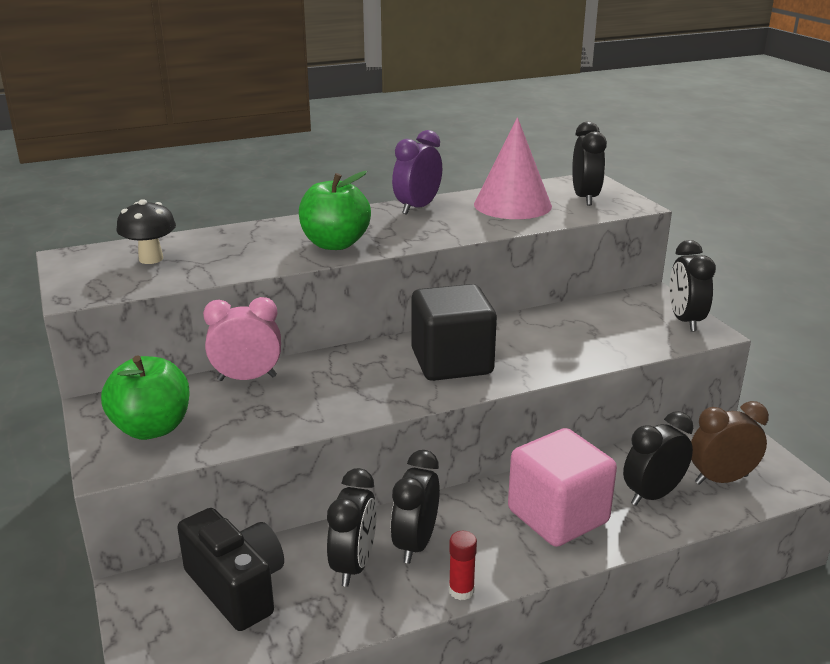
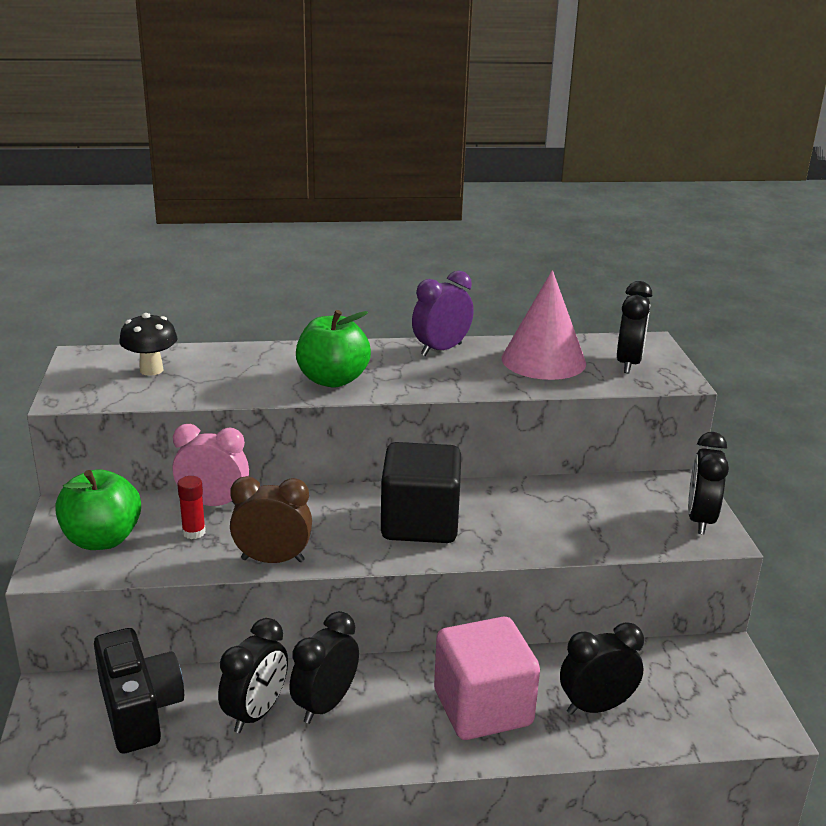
camera: 15 degrees right, 0 degrees up
red glue stick [449,531,477,600] -> red glue stick moved to [177,476,206,539]
brown clock [691,401,769,485] -> brown clock moved to [230,476,312,563]

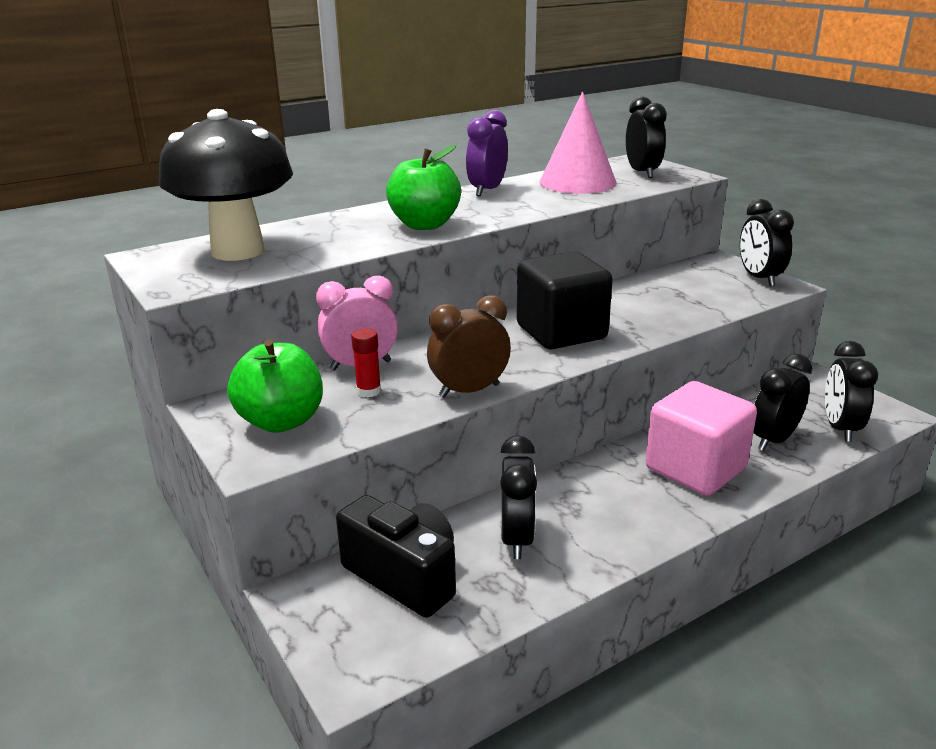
camera: 25 degrees left, 0 degrees up
black mushroom [119,313,177,376] -> black mushroom [158,109,293,261], size x2.06
black clock [289,611,359,724] -> black clock moved to [825,341,878,442]

